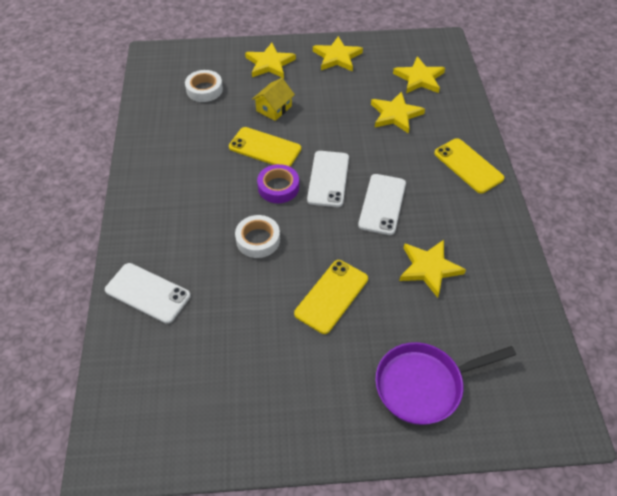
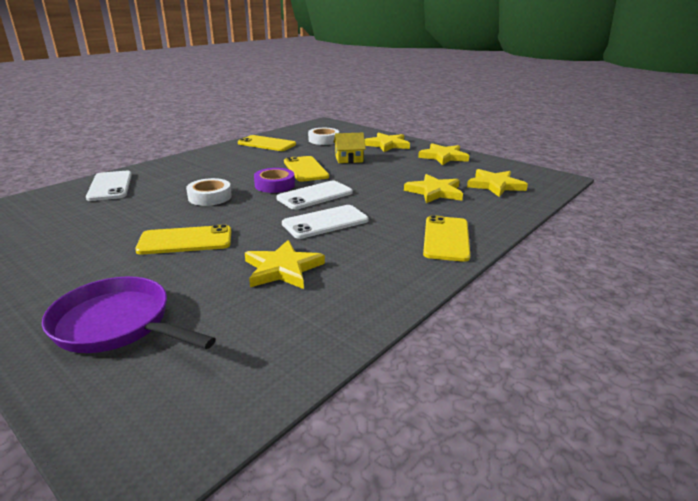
camera: 45 degrees right, 25 degrees down
none -> yellow phone [238,135,296,151]

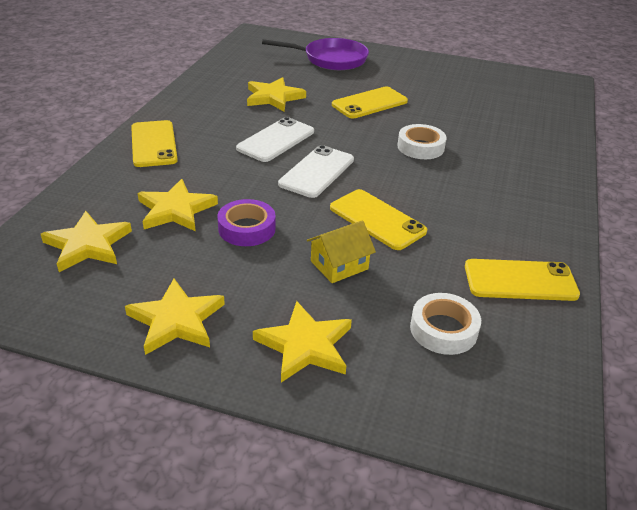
camera: 155 degrees right, 10 degrees up
white phone [86,171,132,201] -> none
purple tape [254,168,295,193] -> purple tape moved to [217,199,276,246]

